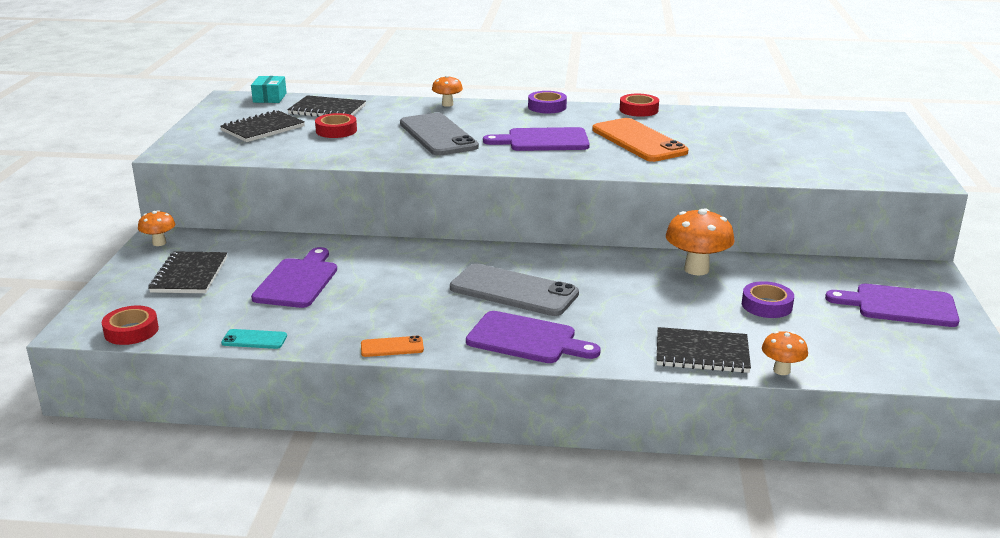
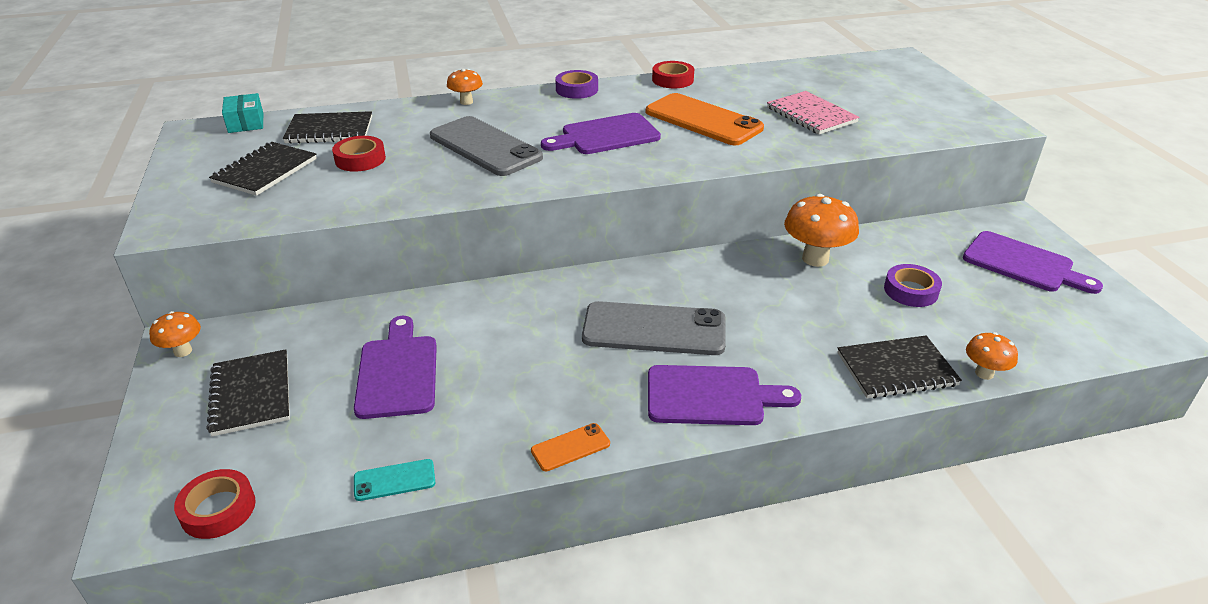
camera: 20 degrees left, 10 degrees up
purple cutting board [825,284,960,327] -> purple cutting board turned 135 degrees counterclockwise [963,231,1103,294]
none -> pink notebook [767,91,860,134]

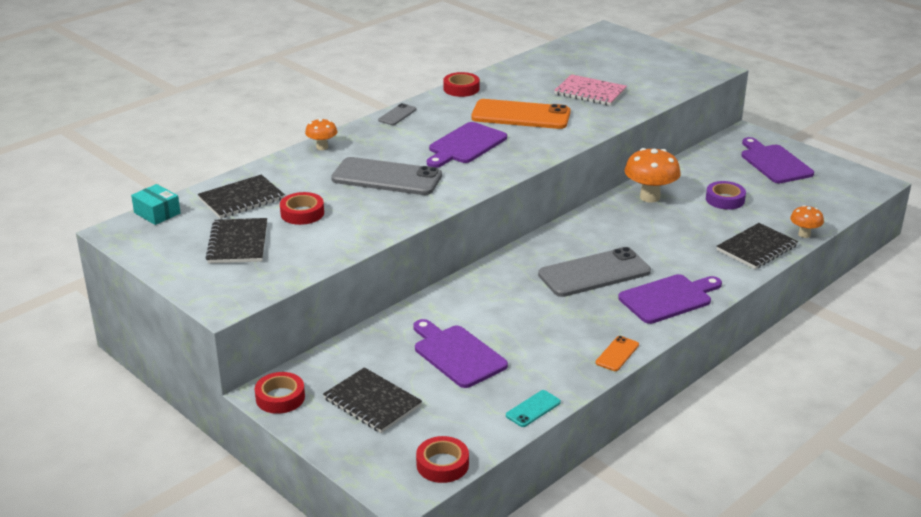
camera: 30 degrees left, 5 degrees down
orange mushroom [149,311,201,357] -> red tape [255,372,305,414]
purple tape [555,70,598,99] -> grey phone [378,103,416,125]
purple cutting board [963,231,1103,294] -> purple cutting board turned 120 degrees counterclockwise [741,137,814,183]

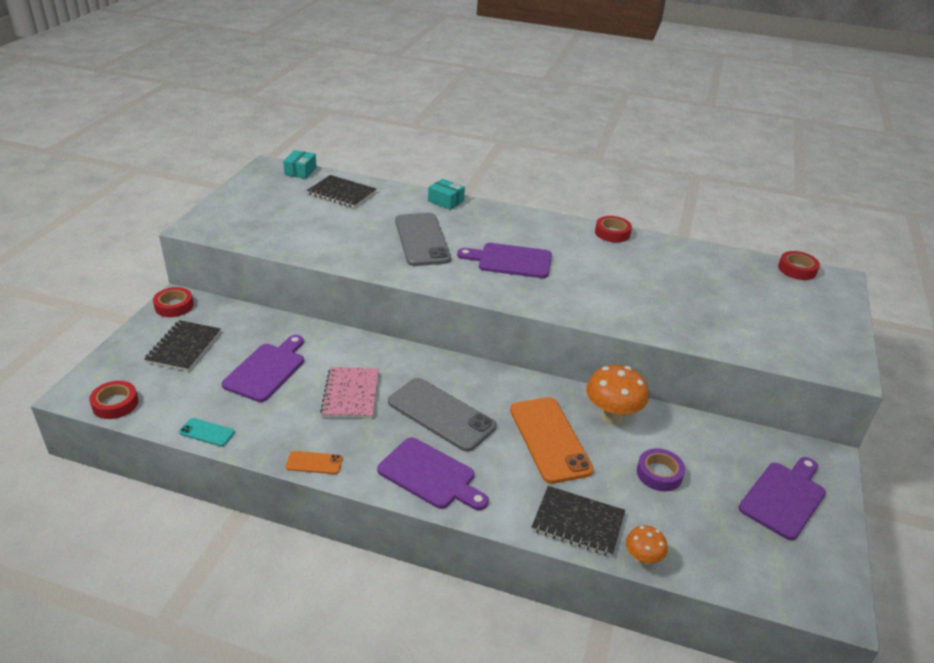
camera: 60 degrees right, 5 degrees up
black notebook [205,218,267,263] -> none
red tape [280,192,324,225] -> red tape moved to [778,251,820,280]
orange mushroom [305,118,337,150] -> turquoise box [428,179,465,210]
grey phone [378,103,416,125] -> none
orange phone [471,99,571,129] -> orange phone moved to [510,397,594,484]
pink notebook [554,74,627,106] -> pink notebook moved to [320,367,379,419]

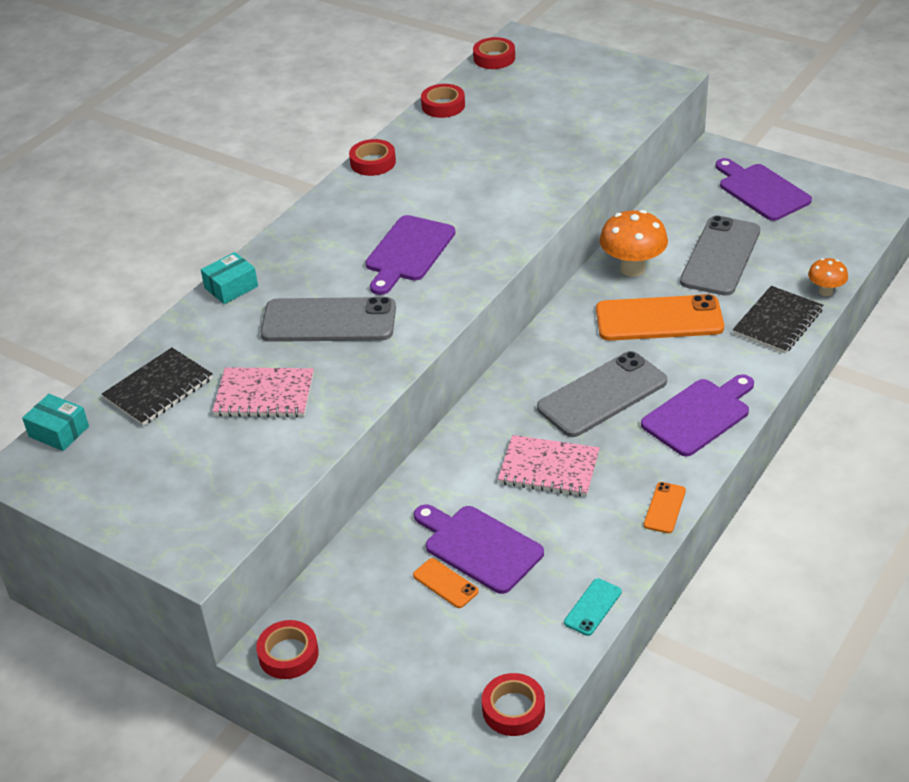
camera: 70 degrees left, 5 degrees up
black notebook [144,320,221,371] -> none
purple tape [637,448,685,491] -> grey phone [680,216,760,296]
none -> pink notebook [213,367,314,417]
none -> orange phone [413,558,479,608]
none -> red tape [421,84,465,118]

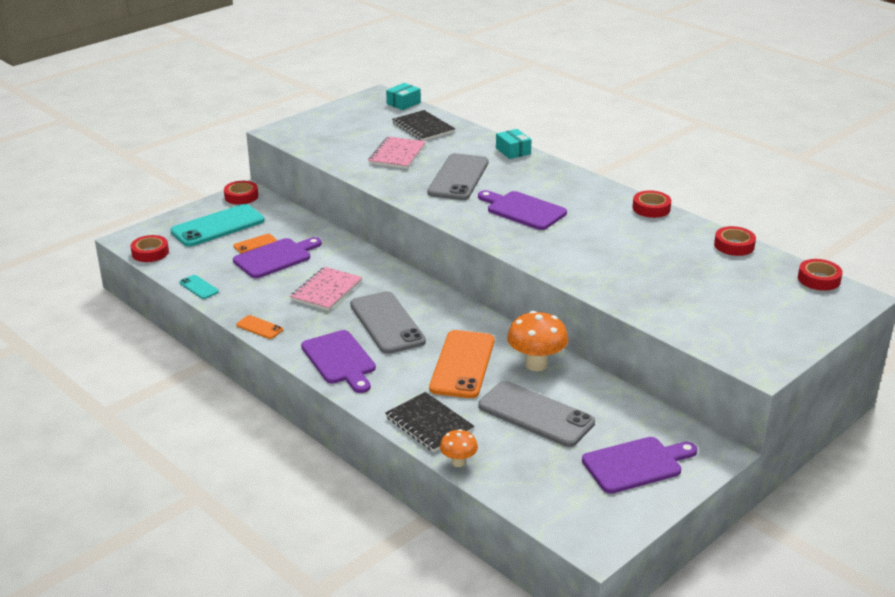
camera: 100 degrees right, 10 degrees down
none -> turquoise phone [171,204,265,247]

